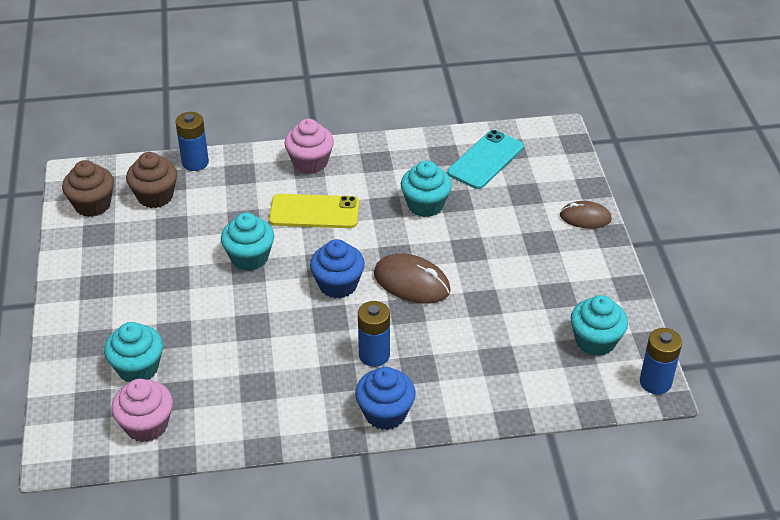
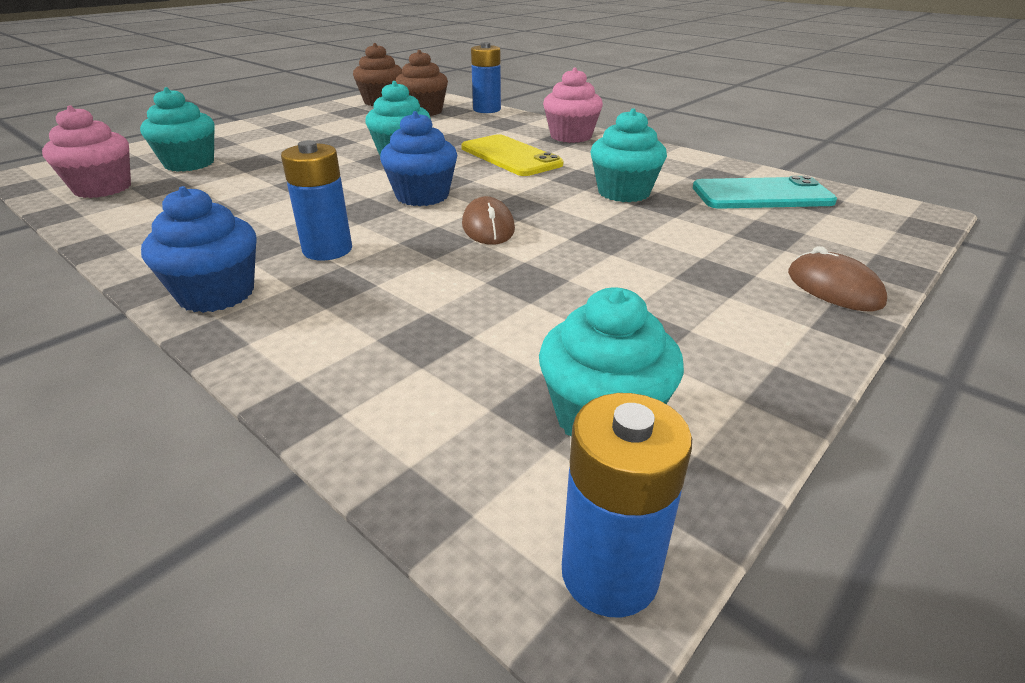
camera: 50 degrees right, 10 degrees down
brown mouse [374,253,451,304] -> brown mouse [462,196,515,245], size x0.66

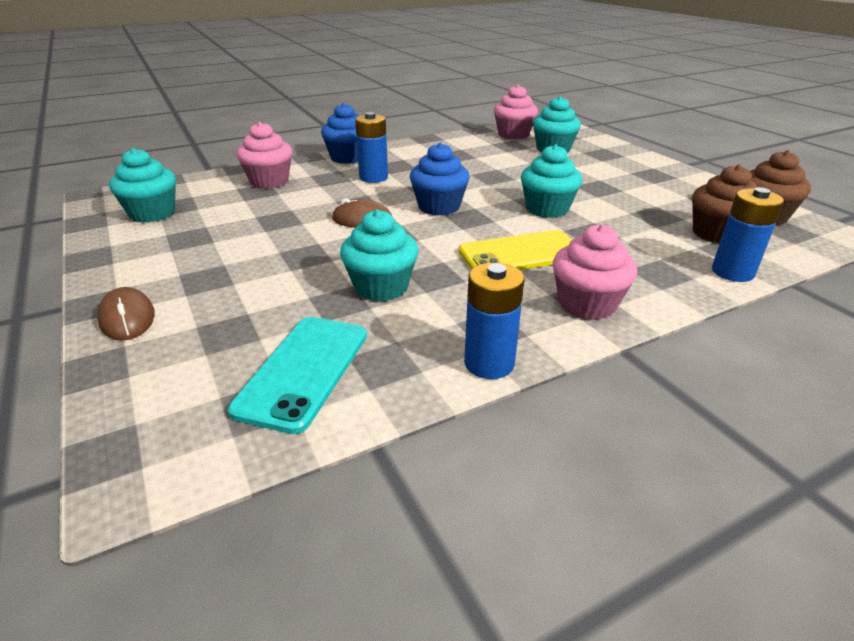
camera: 110 degrees right, 0 degrees up
blue battery [562,393,692,617] -> blue battery moved to [464,262,524,379]
brown mouse [788,246,887,311] -> brown mouse turned 75 degrees clockwise [97,287,155,341]
none -> pink cupcake [237,122,292,189]

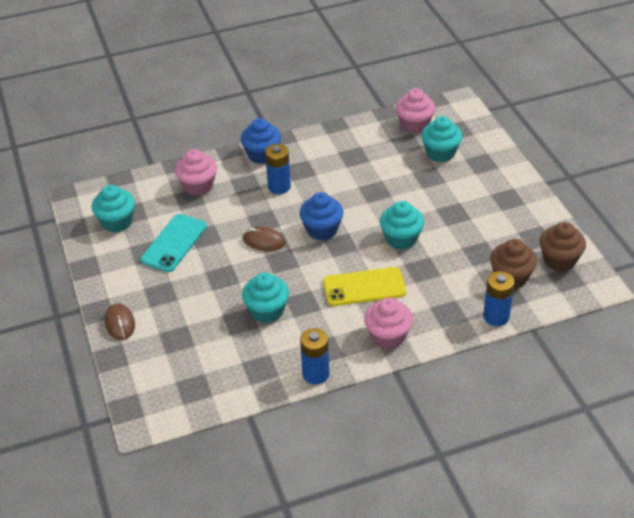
camera: 10 degrees right, 10 degrees up
turquoise phone [228,317,367,434] -> turquoise phone moved to [140,214,207,272]

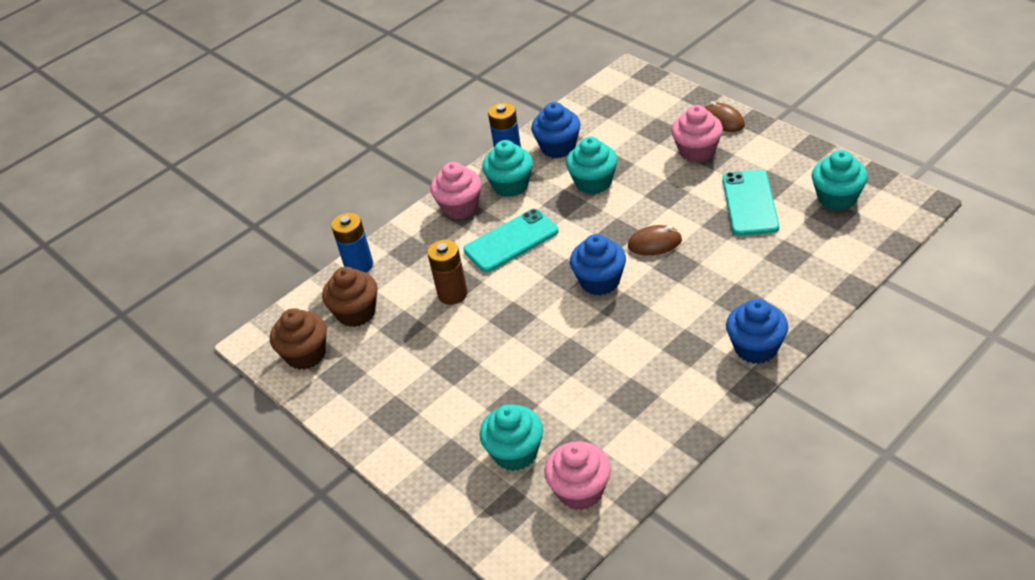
camera: 160 degrees right, 0 degrees up
pink cupcake [175,149,217,196] -> pink cupcake moved to [671,105,723,163]
blue battery [265,144,291,194] -> none
yellow phone [323,267,406,306] -> turquoise phone [463,209,559,272]
turquoise cupcake [380,201,424,250] -> turquoise cupcake moved to [482,140,533,197]
none -> brown battery [427,240,468,305]
none -> blue cupcake [531,102,581,158]

